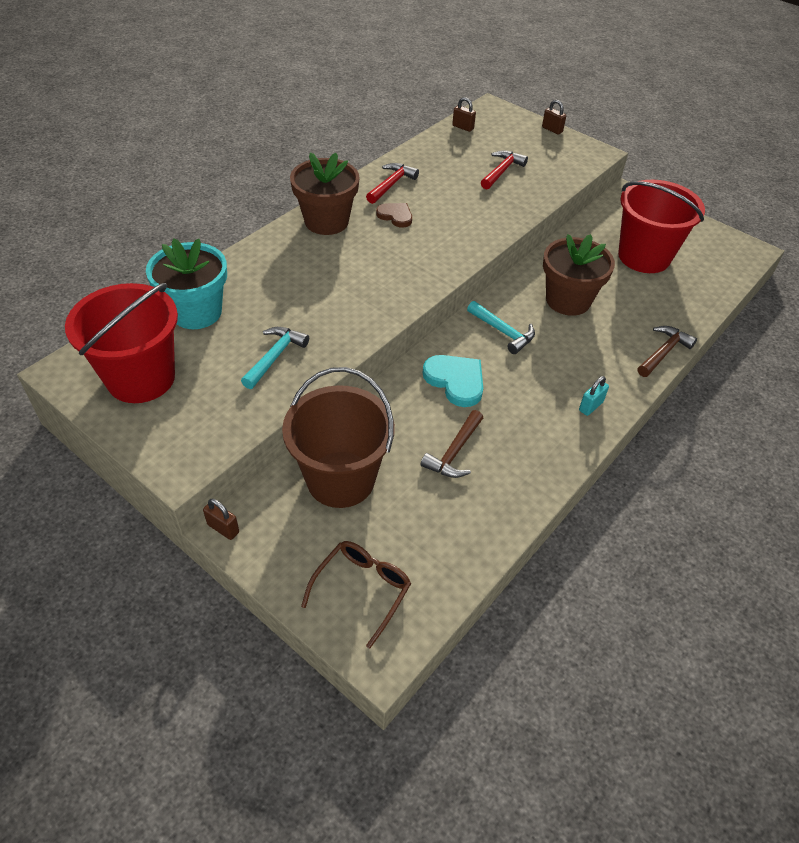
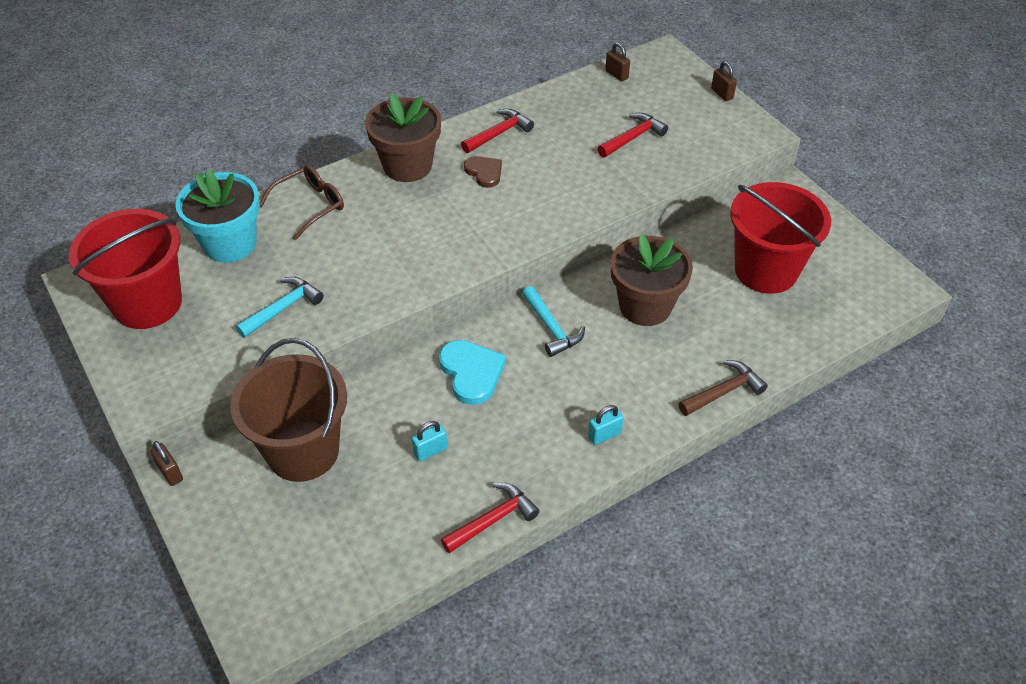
camera: 20 degrees right, 0 degrees up
brown glasses [301,541,411,649] -> brown glasses moved to [260,165,344,240]
brown hammer [421,410,483,478] -> turquoise padlock [412,421,448,462]
none -> red hammer [441,483,539,553]

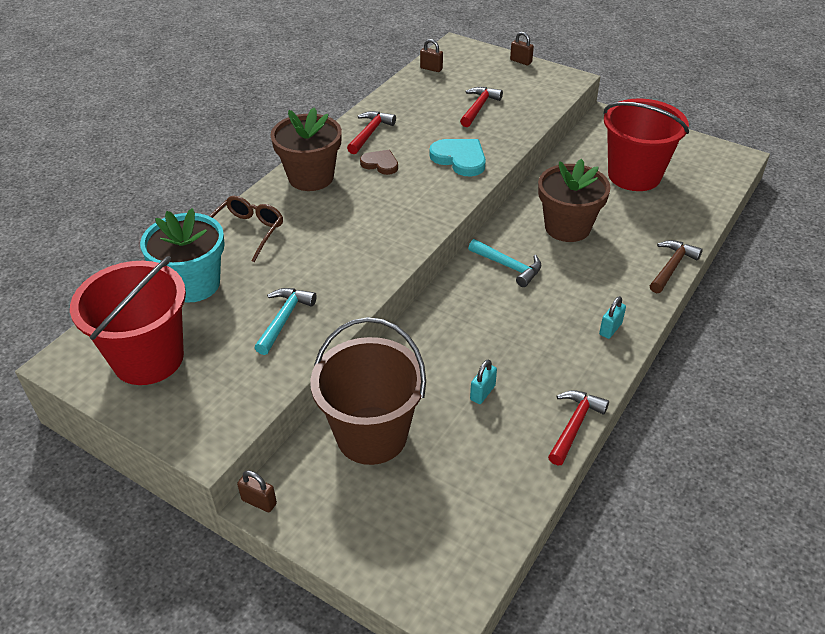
camera: 25 degrees left, 5 degrees down
turquoise heart [439,340,506,405] -> turquoise heart moved to [429,139,486,177]

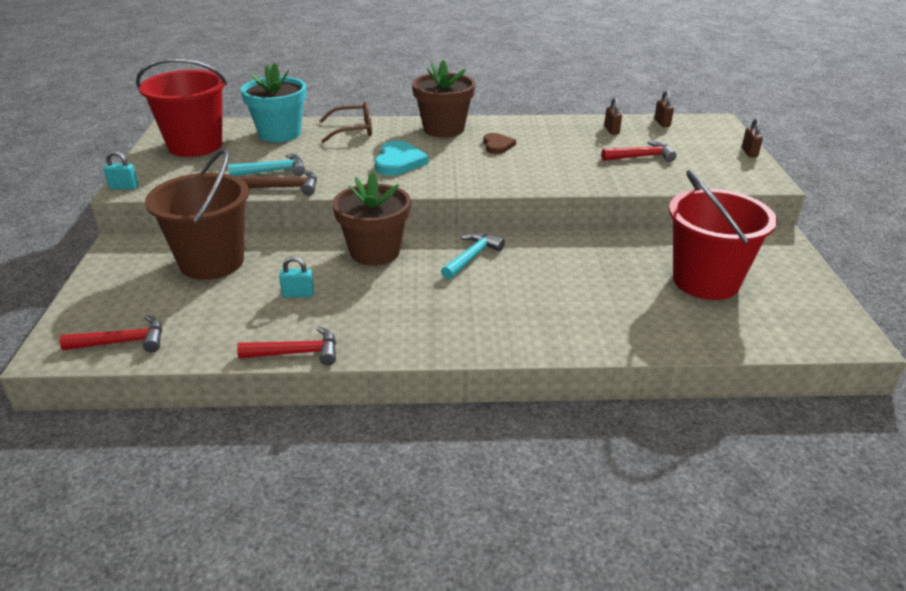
camera: 55 degrees right, 10 degrees down
brown padlock [237,470,277,512] -> brown padlock moved to [604,97,622,135]
red hammer [347,111,396,154] -> red hammer moved to [60,315,162,352]
turquoise heart [429,139,486,177] -> turquoise heart moved to [375,141,429,176]
turquoise hammer [468,239,541,287] -> turquoise hammer turned 150 degrees counterclockwise [441,233,505,280]
brown flower pot [538,159,611,242] -> brown flower pot moved to [333,172,411,266]
turquoise padlock [599,296,626,339] -> turquoise padlock moved to [103,151,138,190]
brown hammer [650,240,703,293] -> brown hammer moved to [239,170,317,196]

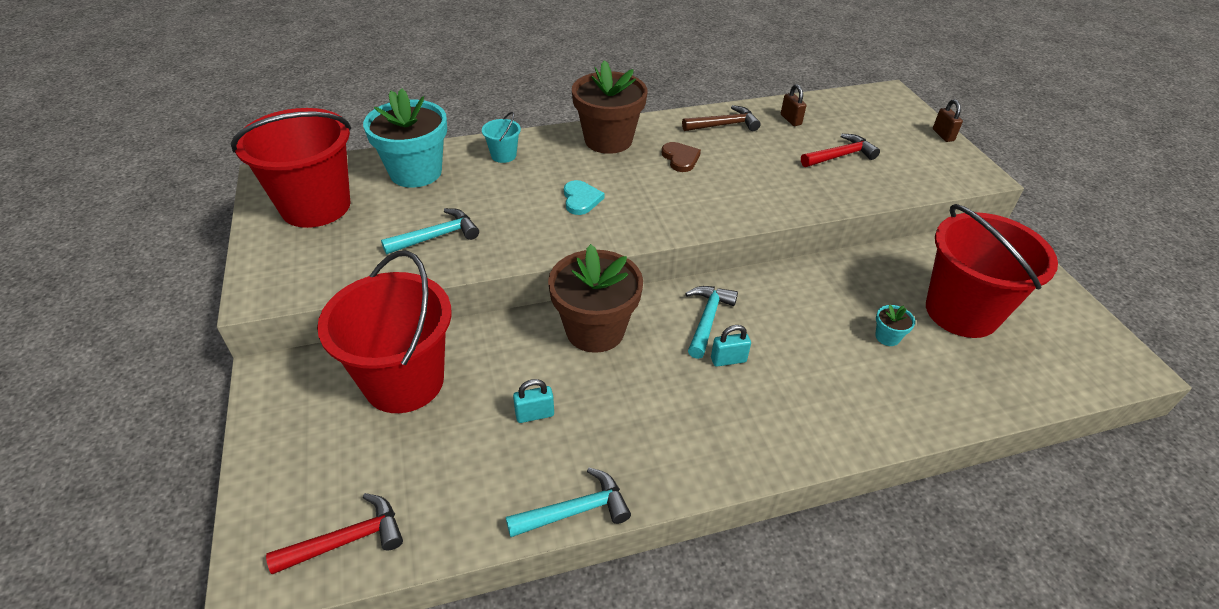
camera: 15 degrees left, 10 degrees up
turquoise padlock [103,151,138,190] -> turquoise padlock moved to [711,325,751,367]
brown bucket [145,149,249,280] -> red bucket [317,250,452,413]
red hammer [237,326,336,366] -> turquoise hammer [506,468,631,537]
brown hammer [239,170,317,196] -> brown hammer moved to [682,105,760,131]
brown glasses [320,102,372,143] -> turquoise bucket [482,112,521,163]
turquoise heart [375,141,429,176] -> turquoise heart [564,180,604,215], size x0.65
brown padlock [654,91,674,127] -> none
none -> turquoise flower pot [875,304,915,346]

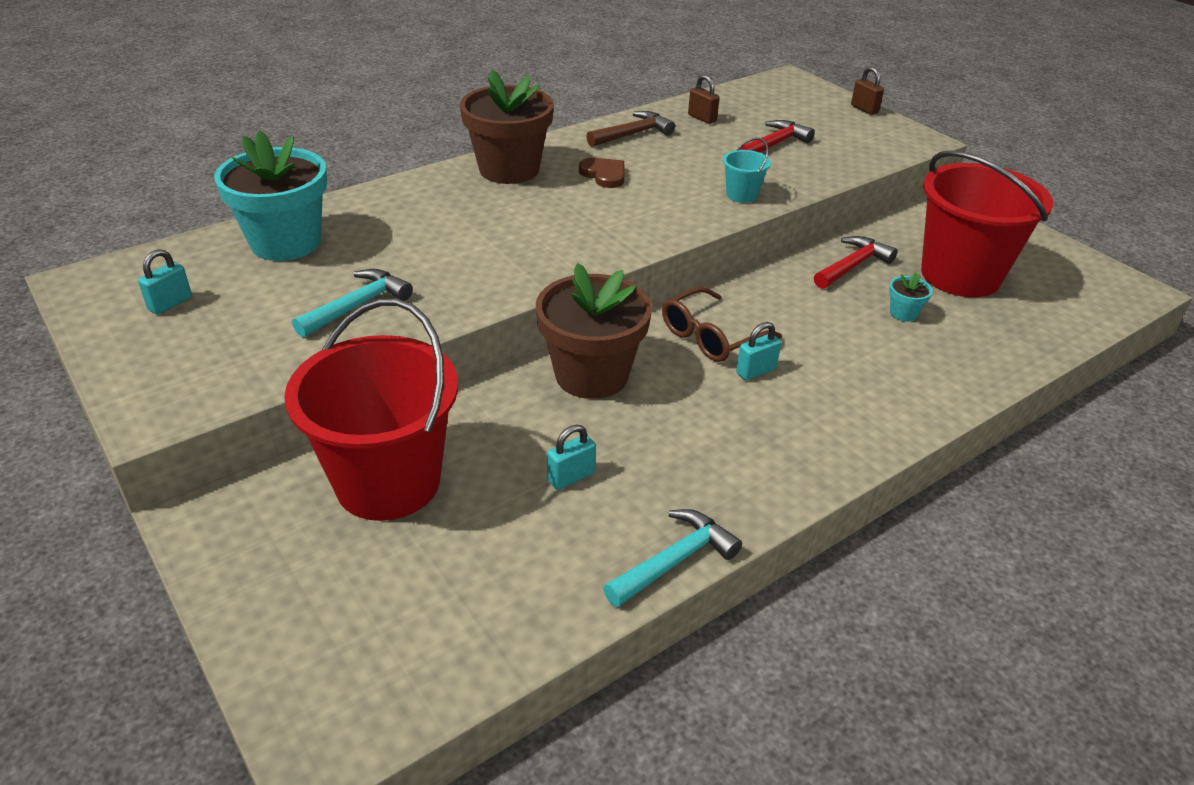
camera: 20 degrees left, 5 degrees down
red bucket [231,108,351,228] -> turquoise padlock [138,249,192,315]
red hammer [266,493,403,574] -> red hammer moved to [814,236,897,289]
turquoise bucket [482,112,521,163] -> turquoise bucket moved to [723,138,771,203]
turquoise heart [564,180,604,215] -> none
turquoise hammer [685,286,738,359] -> brown glasses [662,287,782,362]

